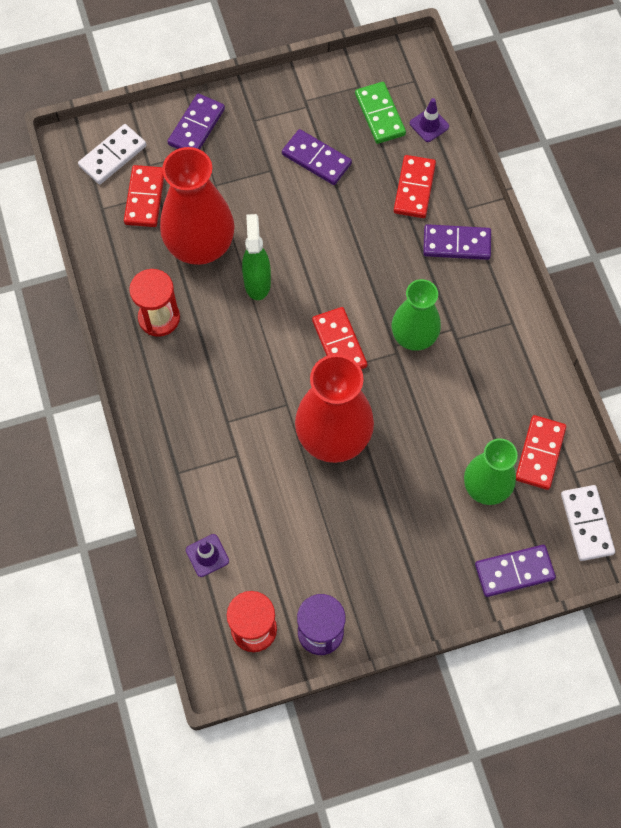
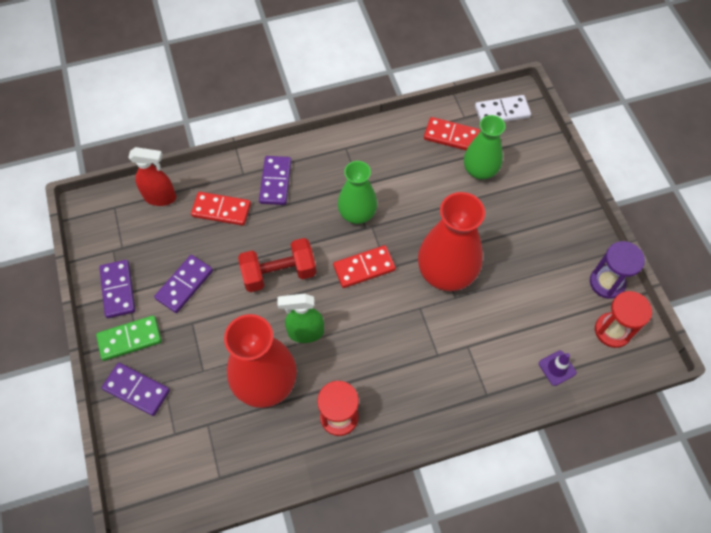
camera: 90 degrees left, 5 degrees down
white domino [78,124,147,184] -> none
red domino [124,165,164,227] -> none
green domino [355,82,406,144] -> green domino moved to [96,315,162,361]
purple traffic cone [410,98,449,142] -> red spray bottle [128,147,176,206]
purple domino [475,545,556,597] -> purple domino moved to [99,260,135,318]
none -> red dumbbell [238,238,316,292]

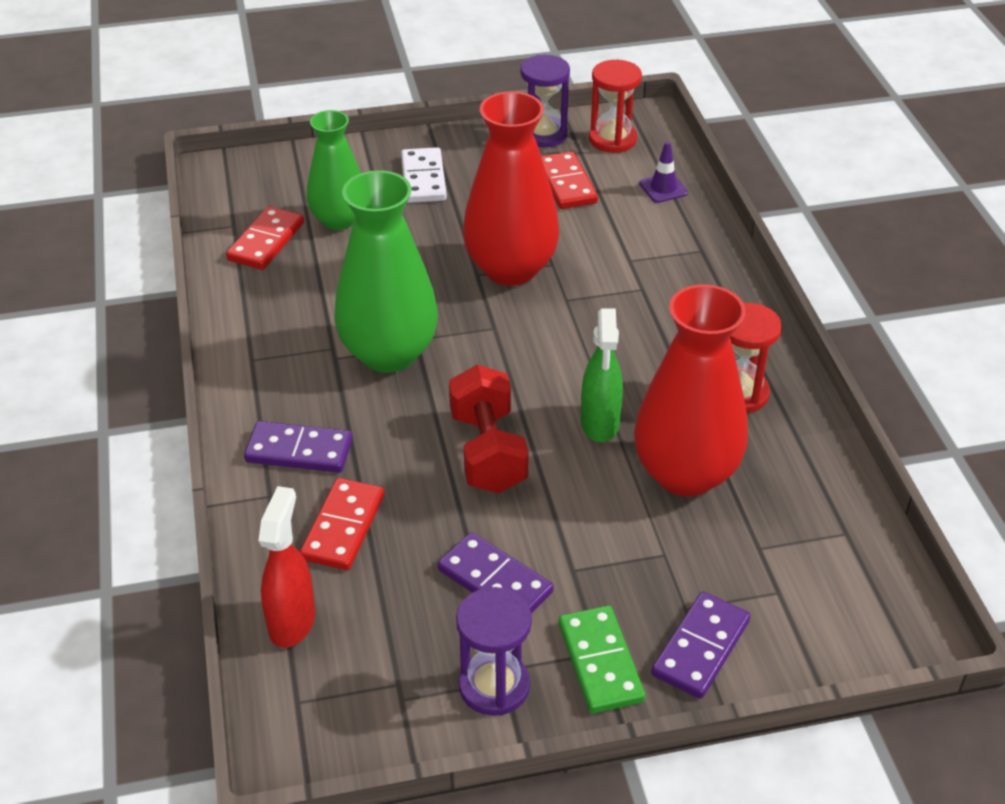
camera: 85 degrees left, 20 degrees down
purple domino [99,260,135,318] -> purple hourglass [456,587,532,716]
red domino [333,245,396,288] -> red domino moved to [541,151,598,209]
green vase [338,161,377,224] -> green vase [335,170,438,373], size x1.54
white domino [475,95,531,122] -> white domino moved to [401,147,447,203]

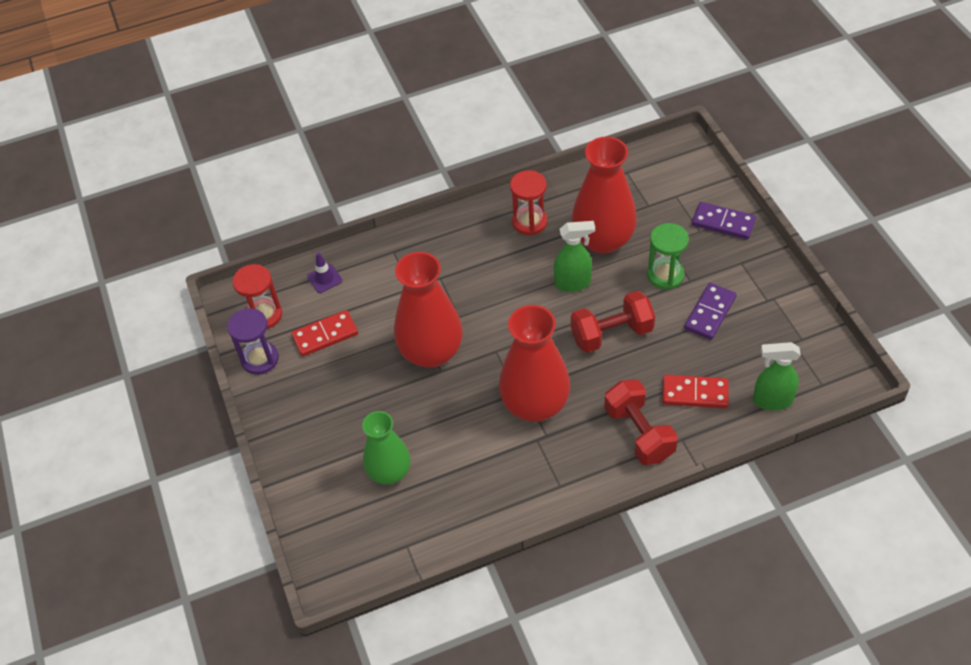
camera: 95 degrees left, 10 degrees up
red domino [226,206,304,270] -> none
purple domino [244,421,353,473] -> red dumbbell [604,379,678,465]
red spray bottle [258,486,315,648] -> green spray bottle [753,342,801,411]
green vase [335,170,438,373] -> red vase [499,305,570,422]
white domino [401,147,447,203] -> none
purple hourglass [456,587,532,716] -> none
green domino [559,606,645,713] -> none
none -> green hourglass [647,223,689,290]

